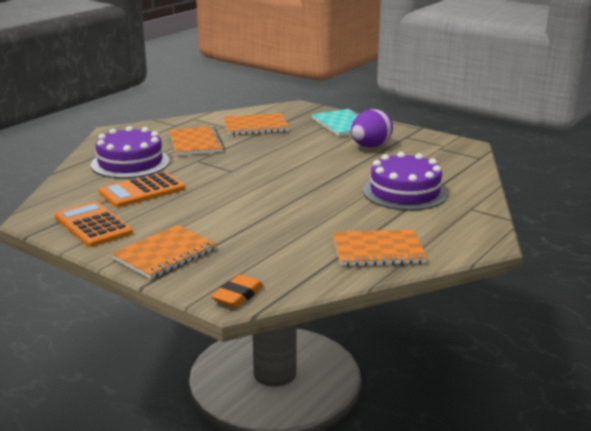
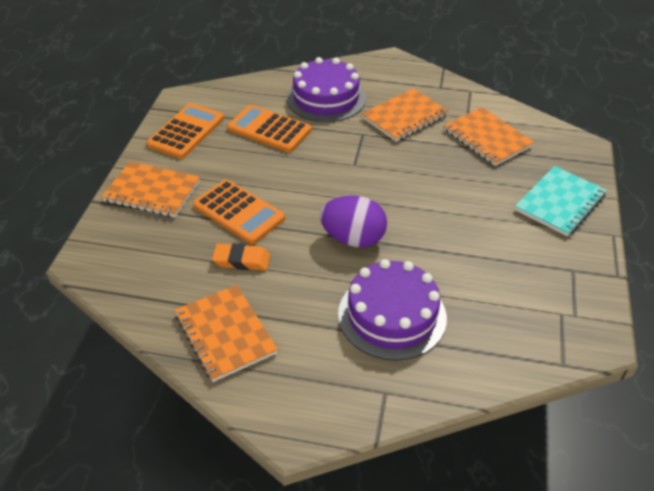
camera: 65 degrees right, 20 degrees up
orange eraser [211,275,264,308] -> orange eraser moved to [212,243,270,271]
purple egg [351,109,393,148] -> purple egg moved to [320,196,387,247]
none -> orange calculator [193,179,285,244]

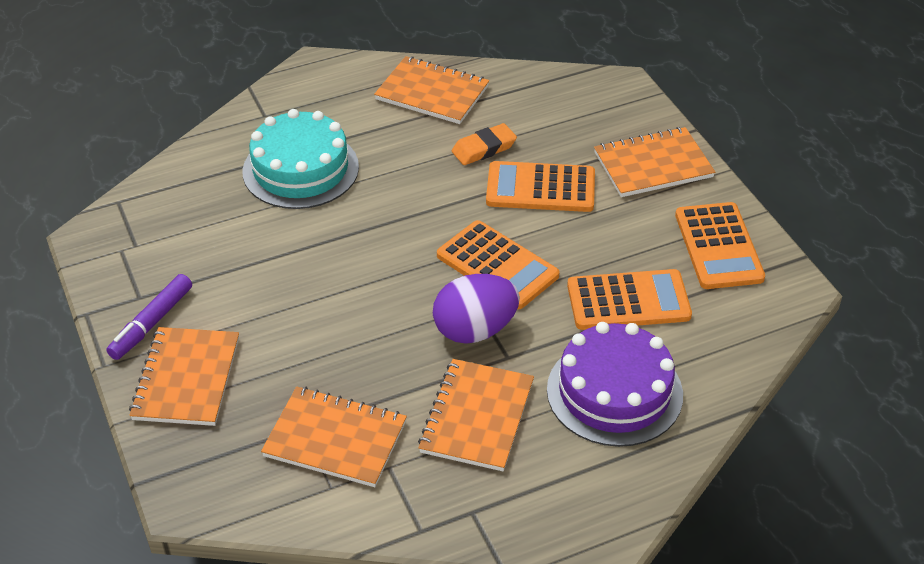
camera: 145 degrees right, 0 degrees up
purple egg [320,196,387,247] -> purple egg moved to [433,274,520,344]
purple cake [338,259,447,361] -> turquoise cake [243,109,359,209]
turquoise notebook [515,166,607,236] -> orange notebook [129,327,239,426]
none -> purple marker [106,274,192,360]
none -> orange calculator [437,220,560,309]

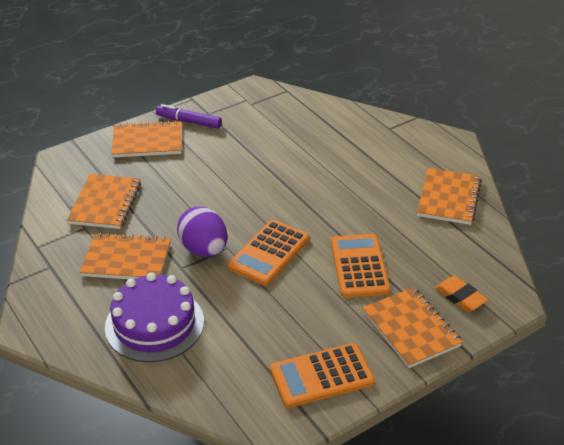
camera: 80 degrees right, 5 degrees down
turquoise cake [243,109,359,209] -> none
orange eraser [452,123,517,165] -> orange eraser moved to [435,276,488,312]
orange calculator [567,269,692,330] -> none

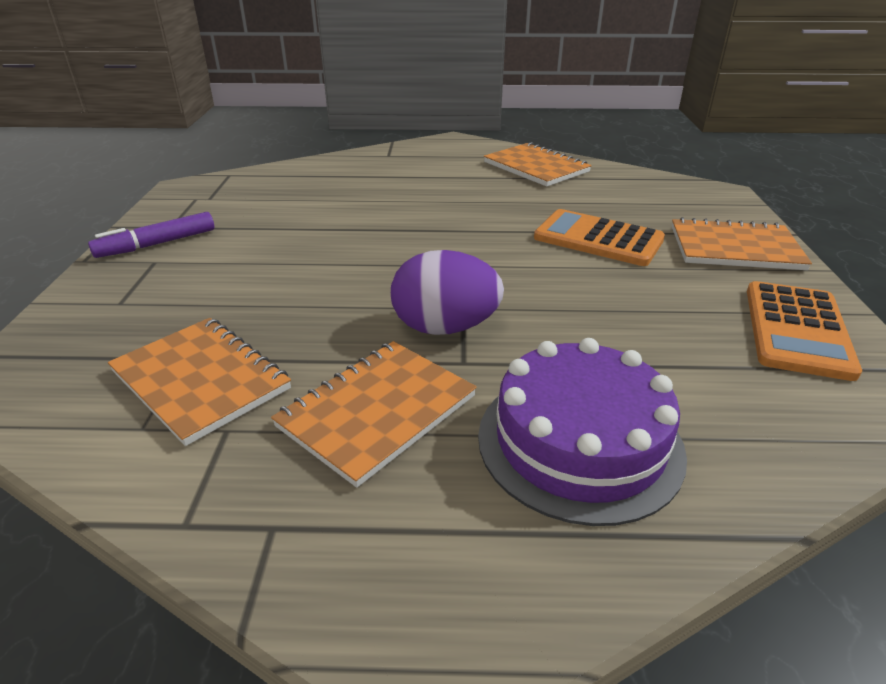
camera: 55 degrees left, 5 degrees down
orange notebook [111,120,182,158] -> none
orange calculator [228,220,309,286] -> none
orange eraser [435,276,488,312] -> none

